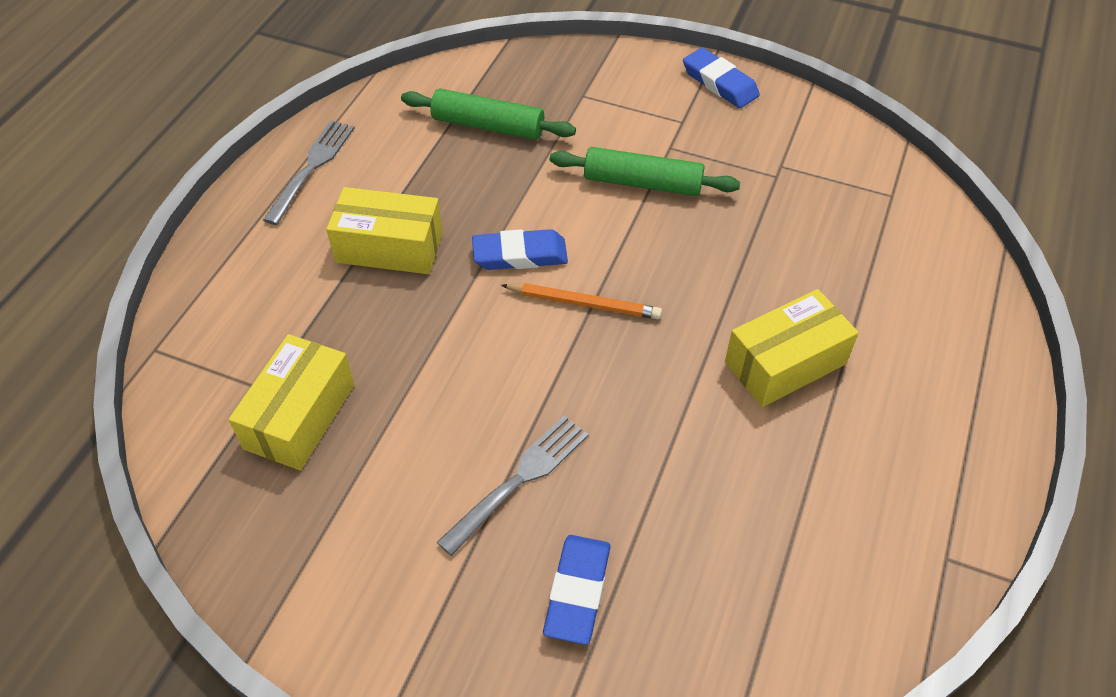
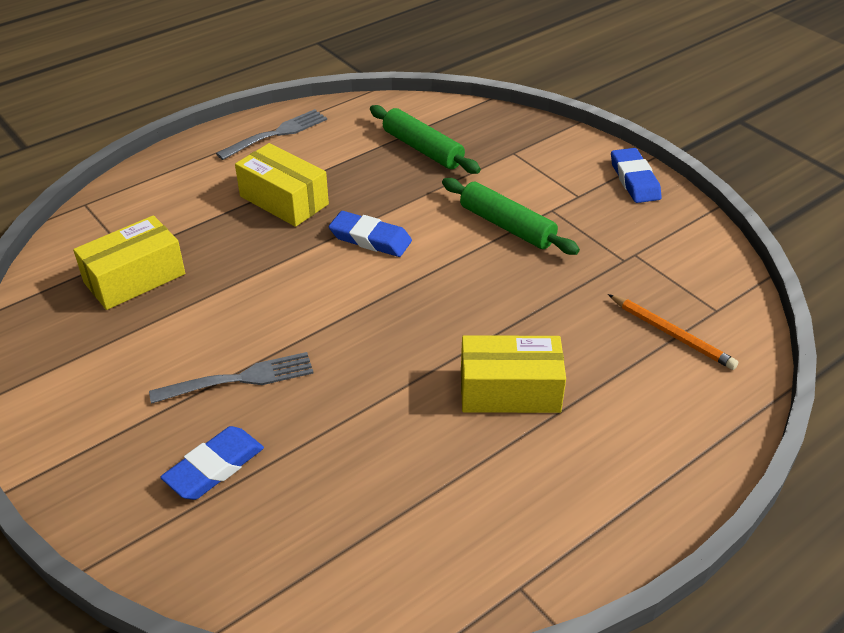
camera: 30 degrees right, 10 degrees down
orange pencil [501,283,662,319] -> orange pencil moved to [608,294,738,370]

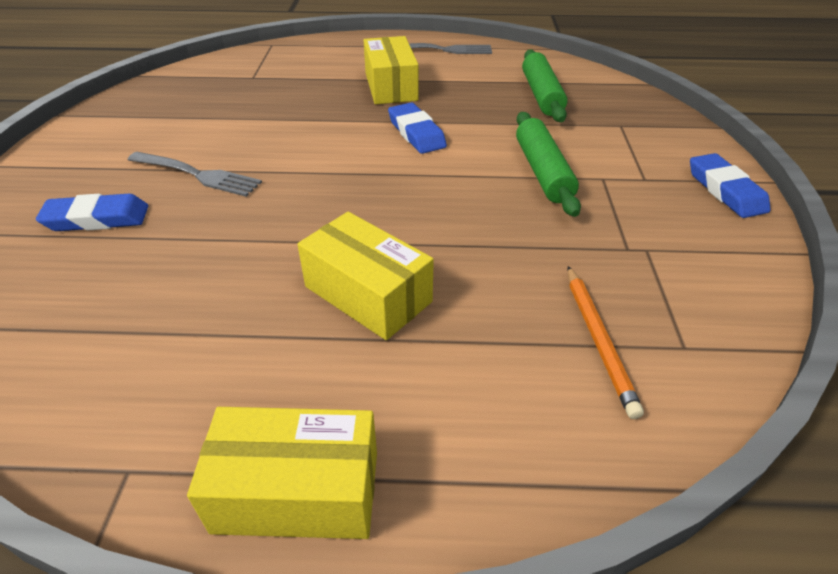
camera: 40 degrees right, 0 degrees up
yellow box [73,215,185,310] -> yellow box moved to [187,407,377,539]
blue eraser [611,148,662,203] -> blue eraser turned 45 degrees counterclockwise [690,153,770,218]

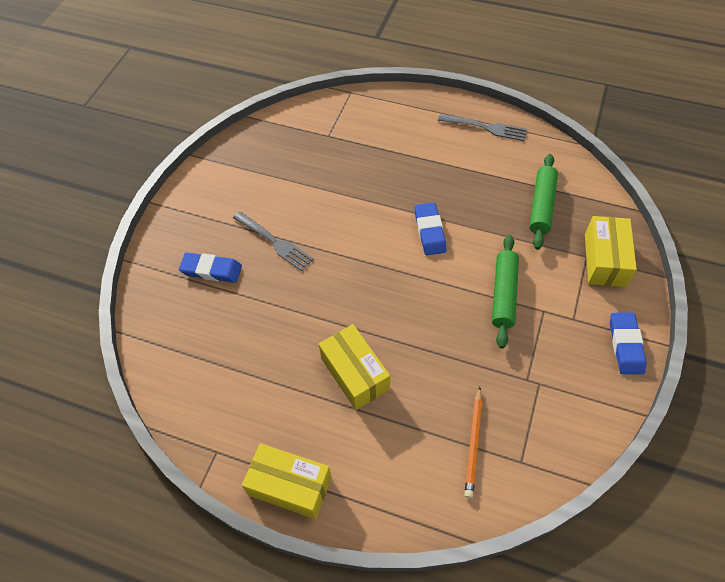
camera: 20 degrees right, 15 degrees up
yellow box [364,36,418,104] -> yellow box moved to [585,216,637,287]

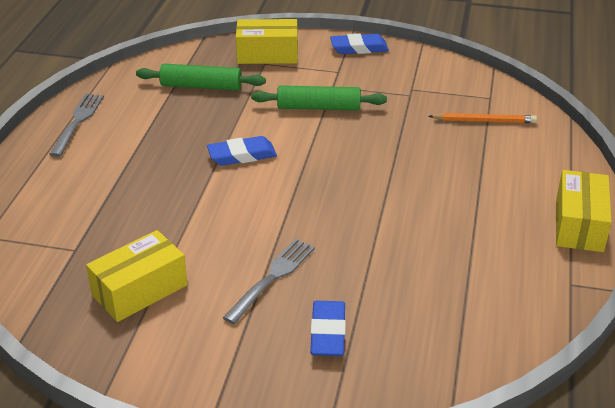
camera: 100 degrees left, 20 degrees down
yellow box [319,324,390,410] -> yellow box moved to [86,230,188,322]

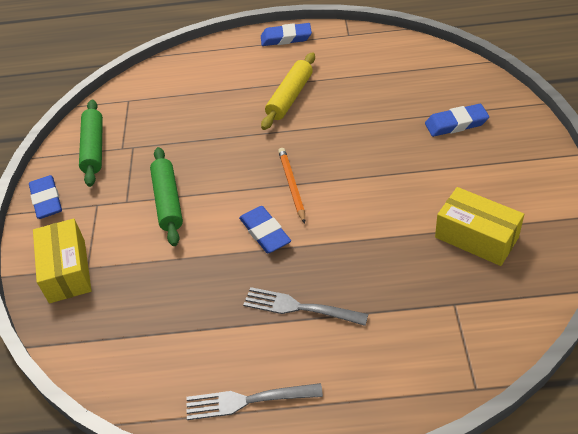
camera: 100 degrees left, 10 degrees up
green rolling pin [136,64,266,91] -> green rolling pin moved to [79,100,103,187]
grey fork [223,239,315,324] -> grey fork moved to [243,287,368,326]
orange pencil [428,113,537,123] -> orange pencil moved to [278,148,305,224]
yellow box [556,170,612,252] -> blue eraser [261,23,312,46]
none -> yellow rolling pin [261,52,315,130]

